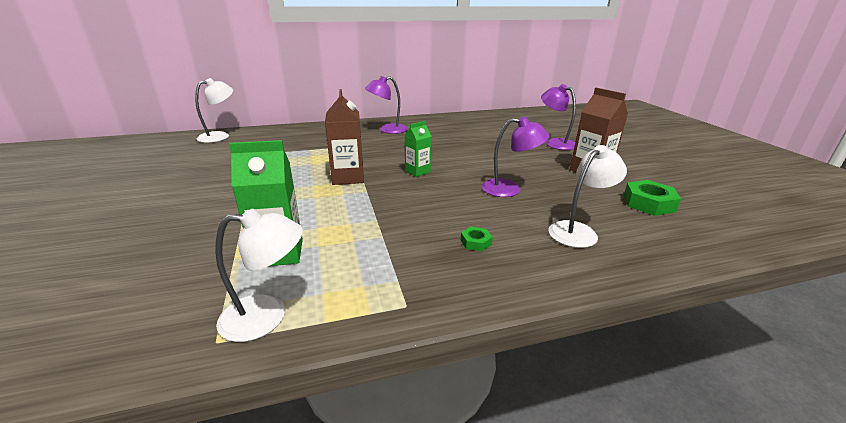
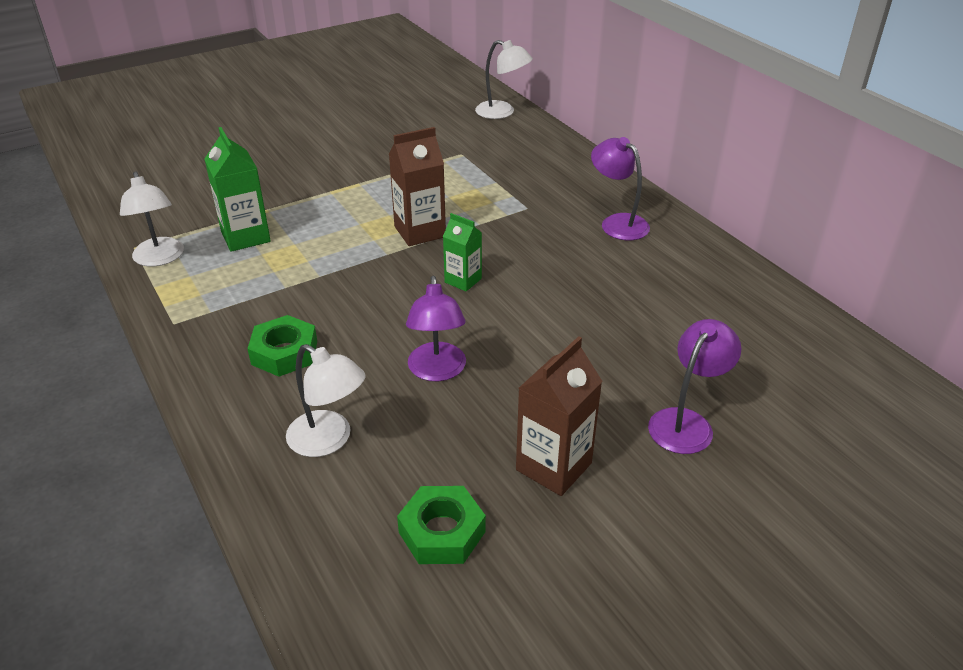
camera: 75 degrees right, 10 degrees up
green nut [461,227,493,251] -> green nut [247,315,317,377], size x1.88

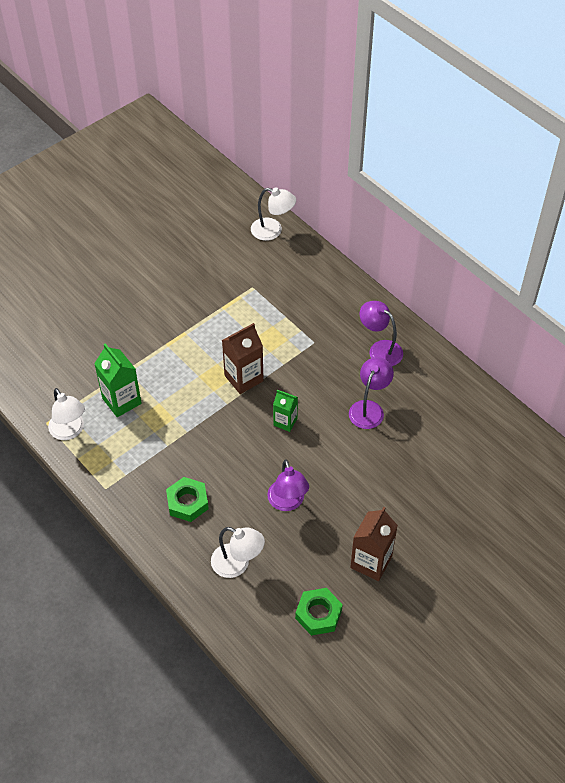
camera: 10 degrees left, 15 degrees up
purple lamp [648,319,741,454] -> purple lamp moved to [349,357,394,429]

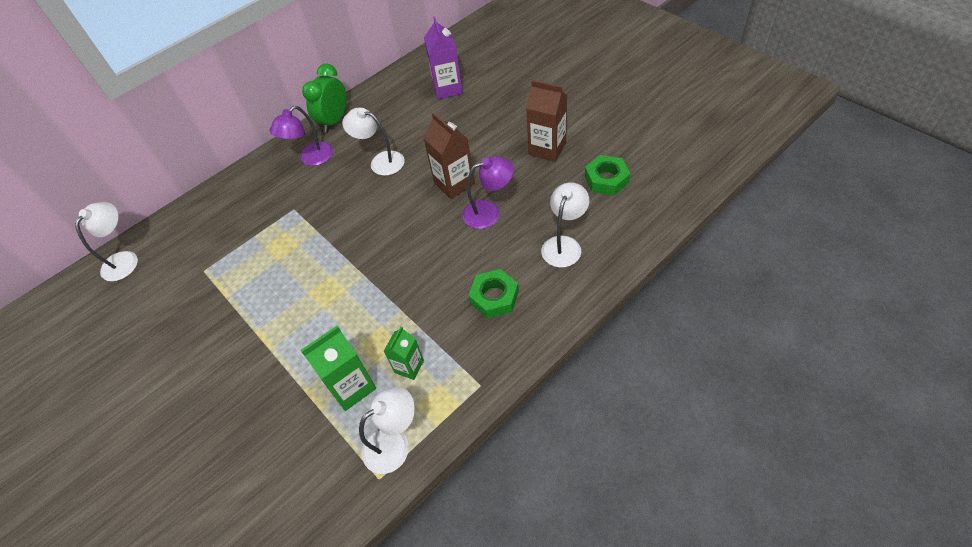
camera: 85 degrees left, 0 degrees up
brown carton [222,323,264,394] -> brown carton moved to [423,112,475,199]
green carton [273,390,298,432] -> green carton moved to [383,326,424,380]
purple lamp [349,357,394,429] -> white lamp [342,108,405,176]
none -> green clock [302,64,346,132]
none -> purple carton [424,17,463,99]

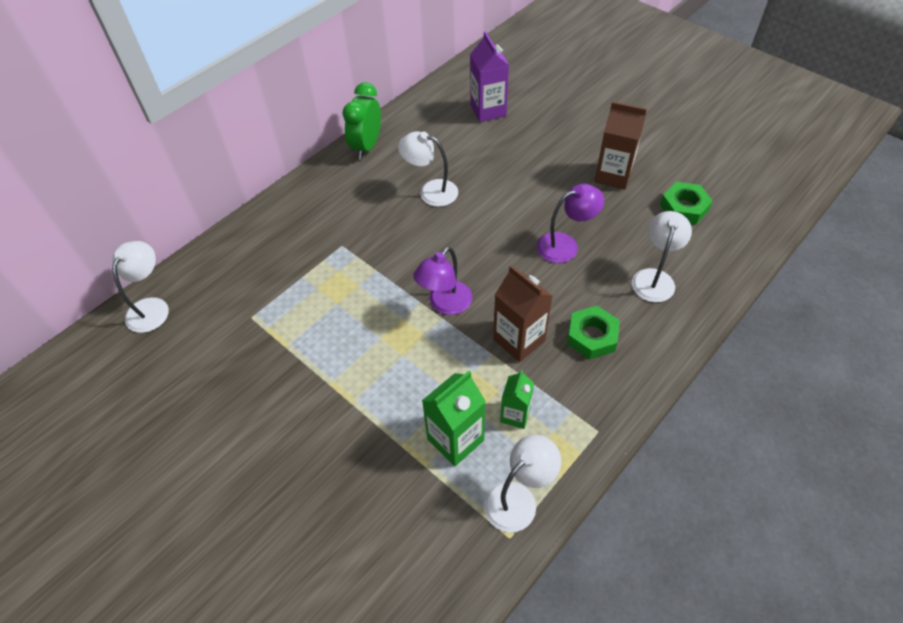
camera: 10 degrees left, 0 degrees up
purple lamp [270,106,333,166] -> purple lamp moved to [413,246,472,315]
brown carton [423,112,475,199] -> brown carton moved to [493,265,552,362]

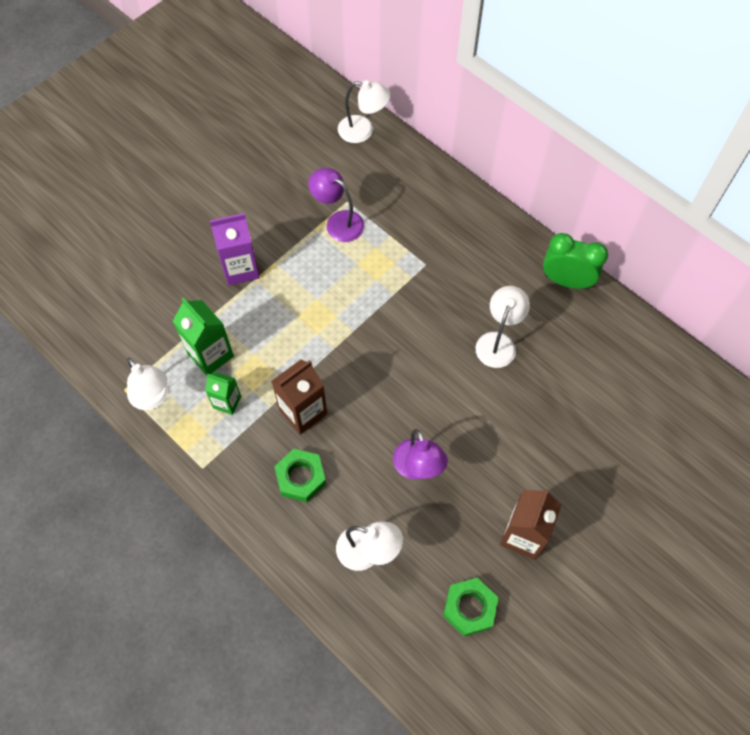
camera: 90 degrees right, 10 degrees up
purple lamp [413,246,472,315] -> purple lamp moved to [308,168,364,242]
purple carton [470,32,509,122] -> purple carton moved to [210,213,260,286]

